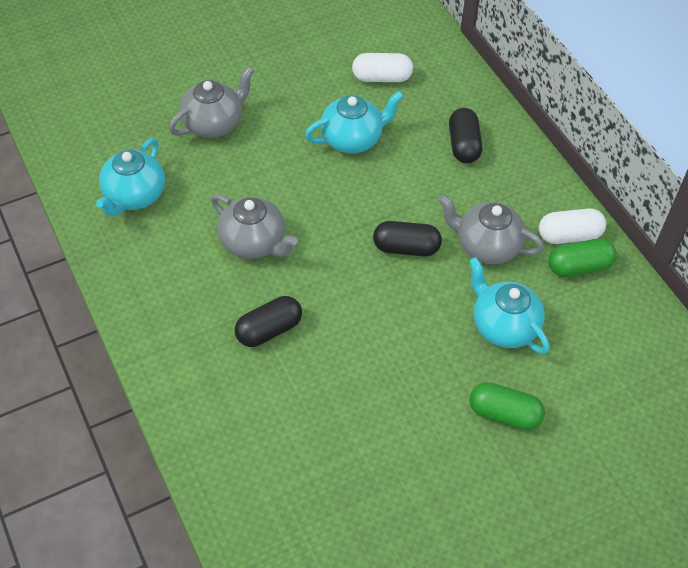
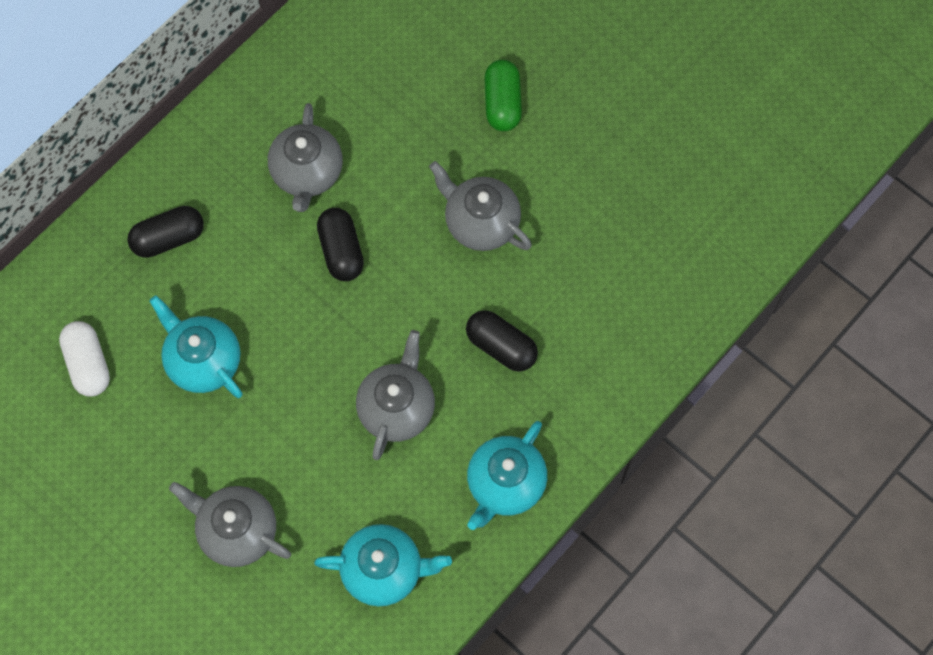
camera: 110 degrees left, 15 degrees up
turquoise teapot [469,257,550,354] -> turquoise teapot moved to [467,421,547,530]
white capsule [539,208,606,244] -> none
green capsule [548,238,617,277] -> none
none -> grey teapot [429,161,532,251]

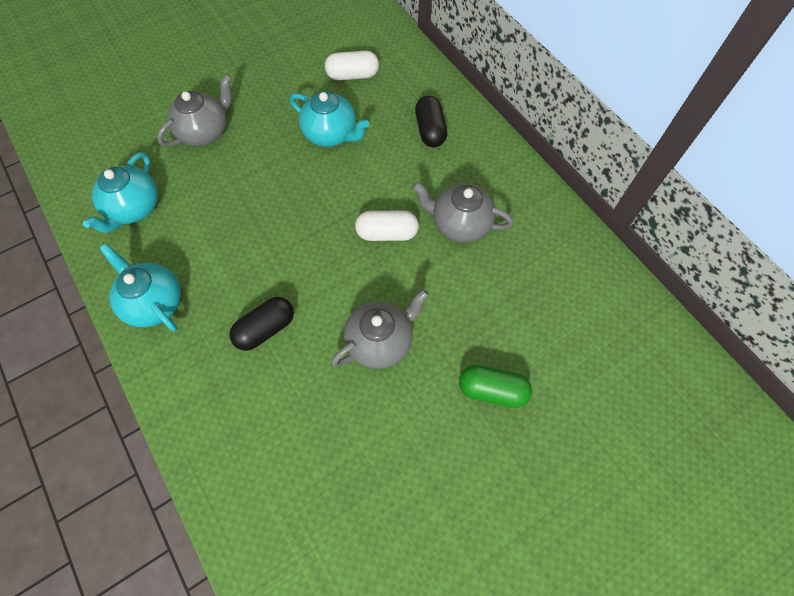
camera: 105 degrees right, 5 degrees down
turquoise teapot [149,295,243,398] -> turquoise teapot turned 60 degrees clockwise [290,91,369,147]
black capsule [317,208,364,281] -> white capsule [355,211,419,241]
grey teapot [356,330,435,460] -> none

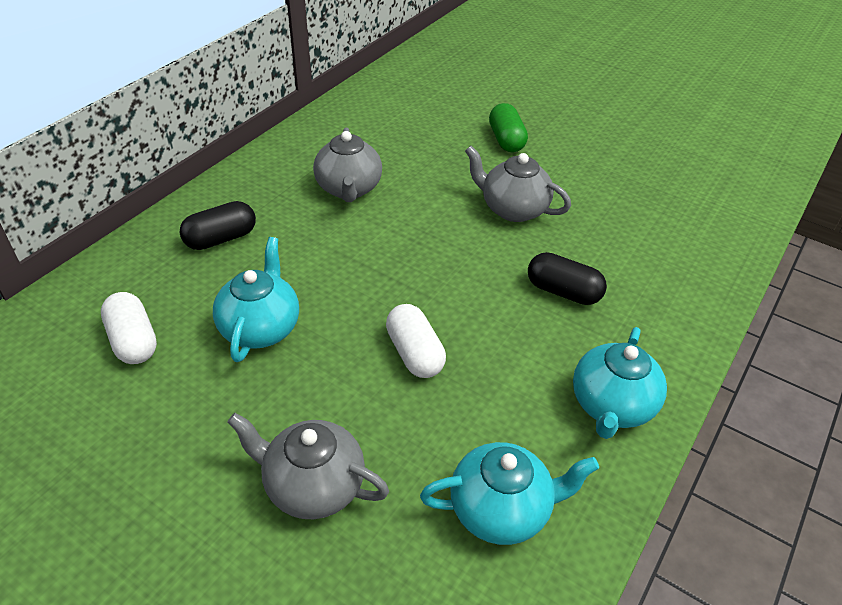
camera: 115 degrees left, 20 degrees down
white capsule [355,211,419,241] -> white capsule moved to [386,304,446,378]

